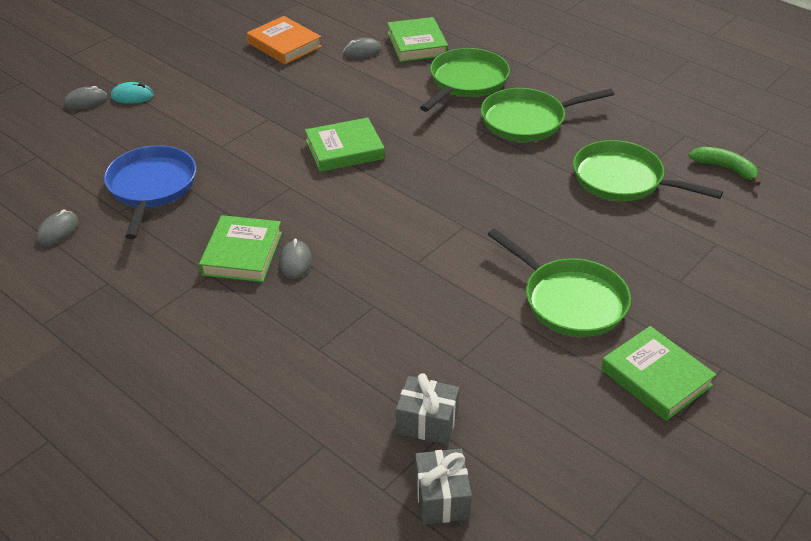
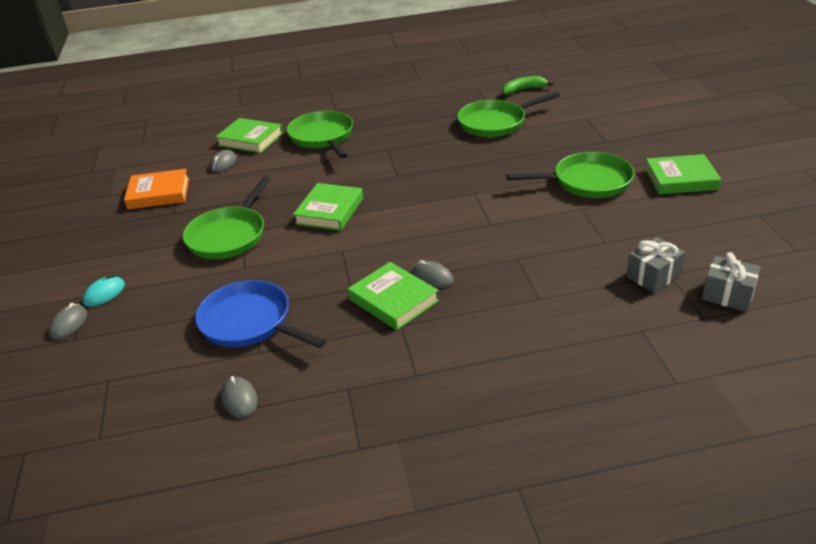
camera: 50 degrees left, 5 degrees down
green pan [481,88,614,142] -> green pan moved to [183,176,271,259]

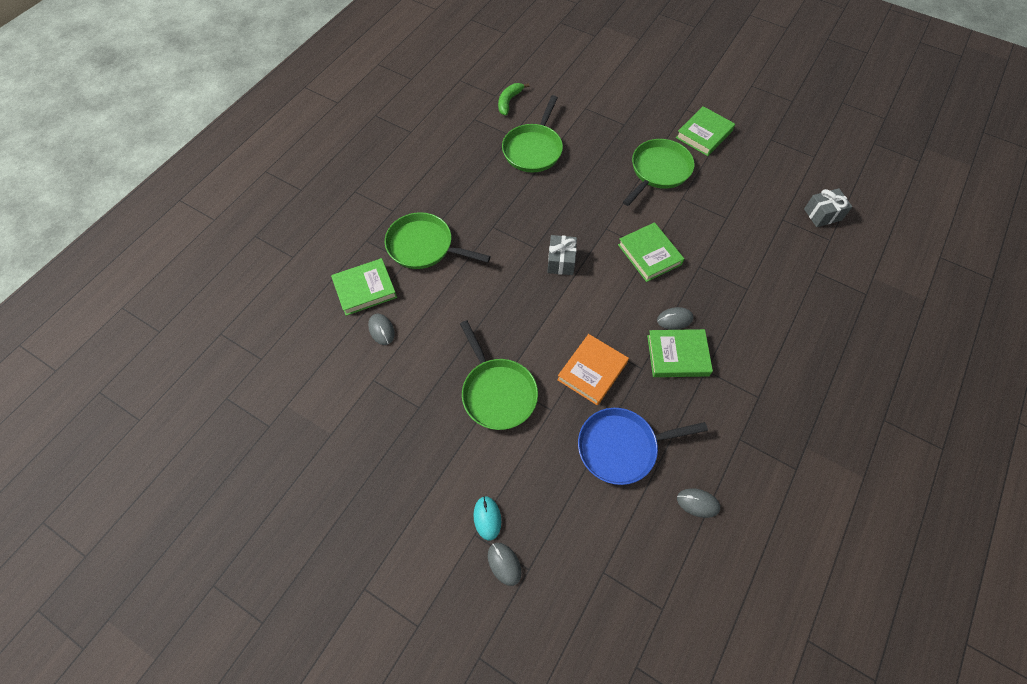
camera: 50 degrees left, 25 degrees up
orange book [124,169,189,210] -> orange book moved to [557,334,629,406]
green book [293,183,363,231] -> green book moved to [618,222,684,282]
grey gift [626,237,685,293] -> grey gift moved to [547,235,577,275]

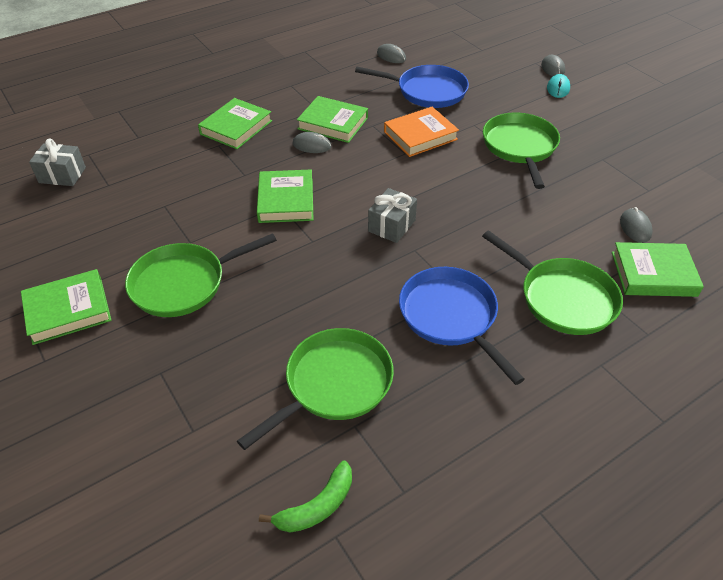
camera: 155 degrees left, 15 degrees down
none -> green book [198,98,272,149]
none -> blue pan [399,267,525,385]

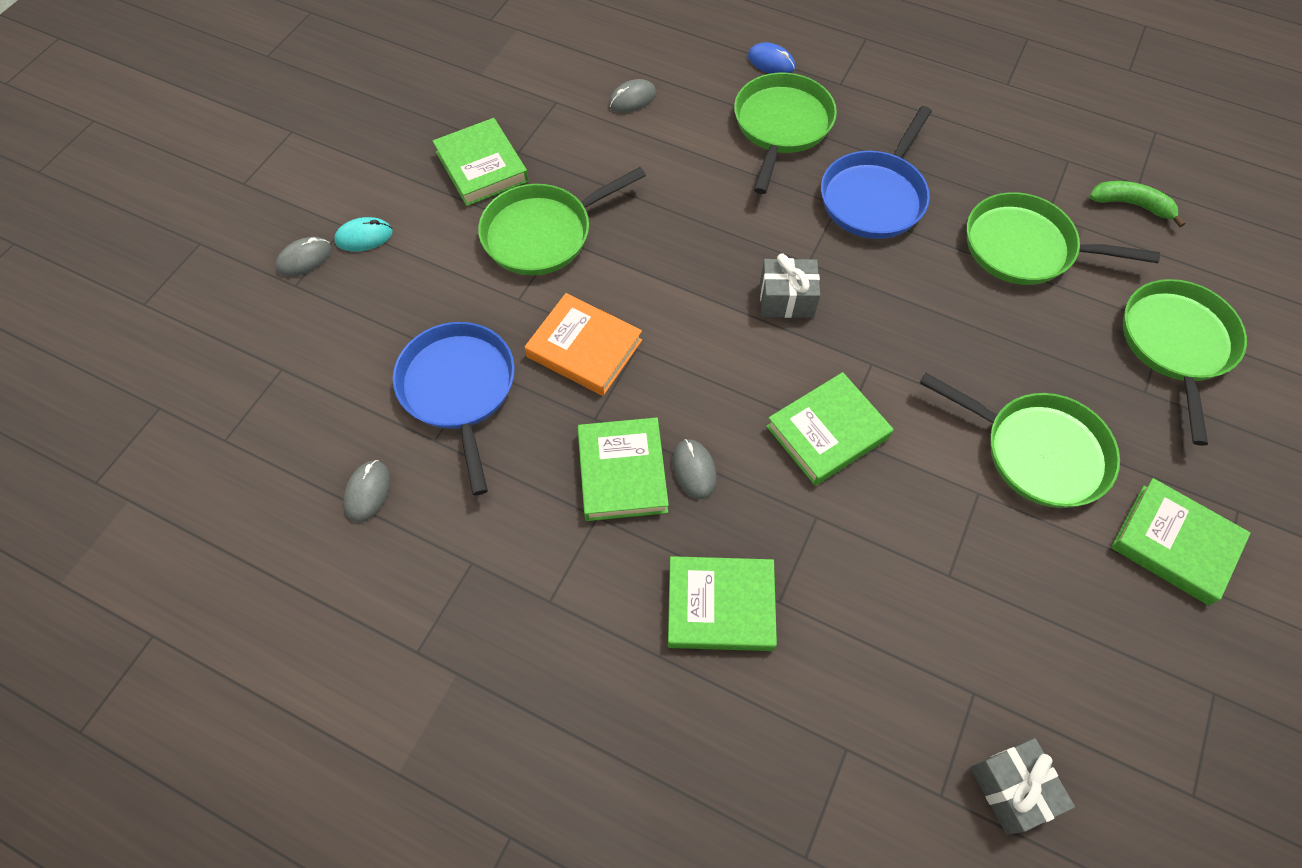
camera: 120 degrees left, 15 degrees up
green book [612,242,704,297] -> green book moved to [433,118,529,206]
none -> blue mouse [748,42,795,74]
none -> green pan [1123,279,1247,446]

